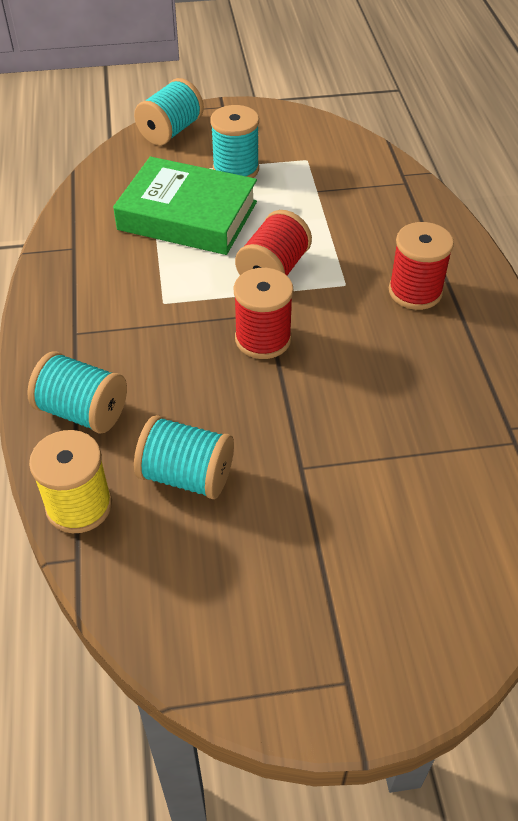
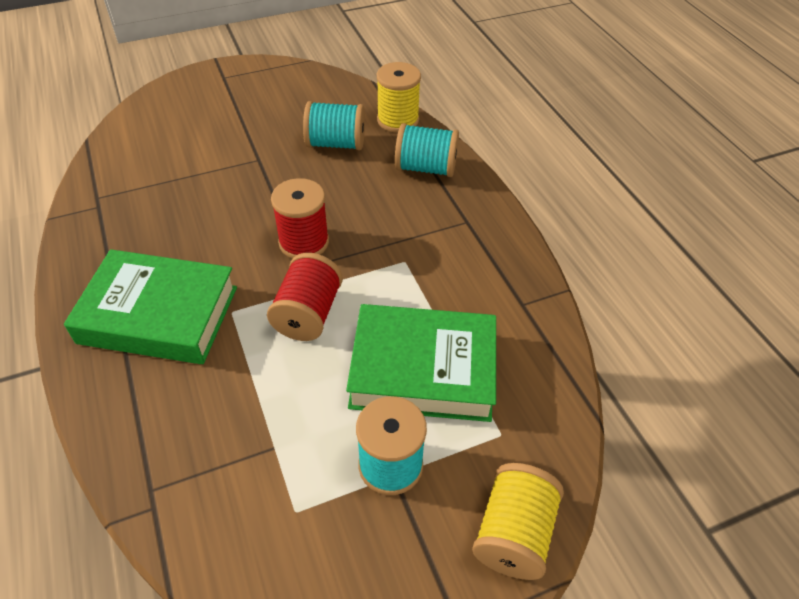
camera: 165 degrees right, 0 degrees up
turquoise spool [134,78,204,146] -> yellow spool [472,463,564,580]
red spool [389,222,454,310] -> green book [64,249,237,364]

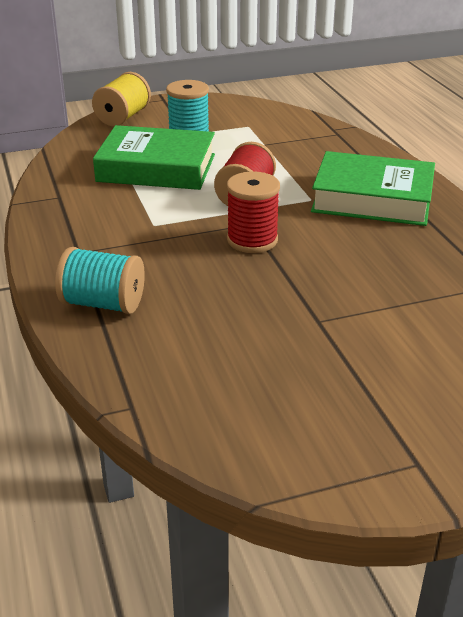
camera: 175 degrees left, 15 degrees down
turquoise spool [303,101,365,150] -> none
yellow spool [377,62,421,133] -> none

